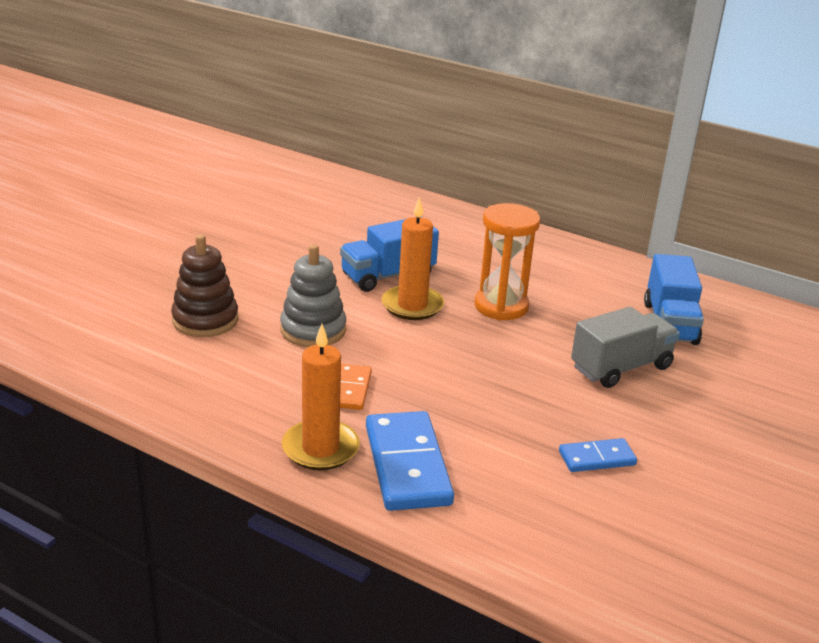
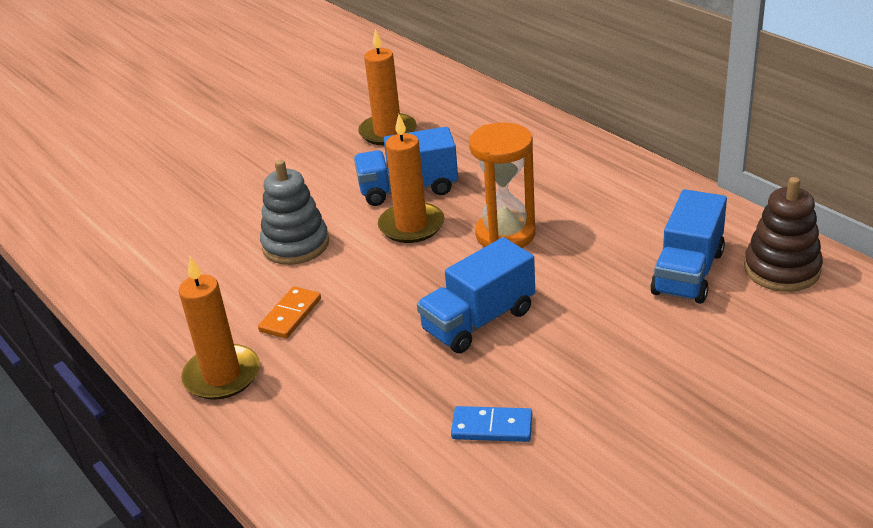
camera: 25 degrees right, 5 degrees up
brown stacking toy [171,234,238,337] -> brown stacking toy moved to [744,177,823,292]
blue domino [366,411,454,511] -> none
grey truck [571,307,680,388] -> none
none -> orange candle [358,29,417,146]
none -> blue truck [417,237,535,353]

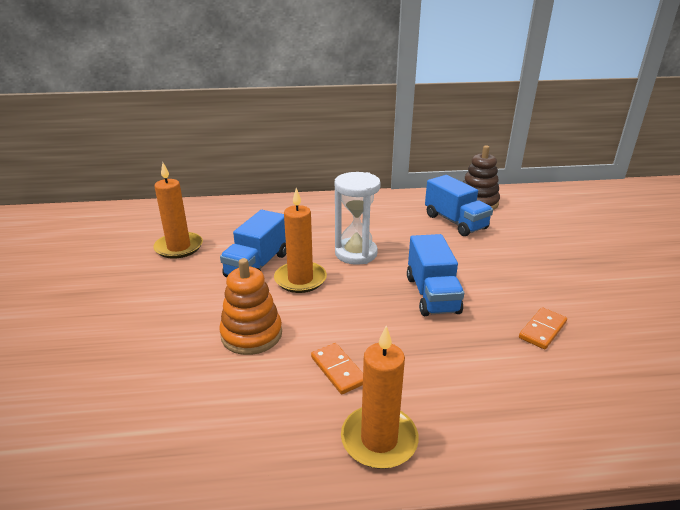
camera: 60 degrees left, 5 degrees down
grey stacking toy [260,160,329,265] -> orange stacking toy [219,258,282,355]
blue domino [451,406,532,442] -> orange domino [519,307,567,349]
orange hourglass [469,122,536,248] -> white hourglass [335,172,381,265]

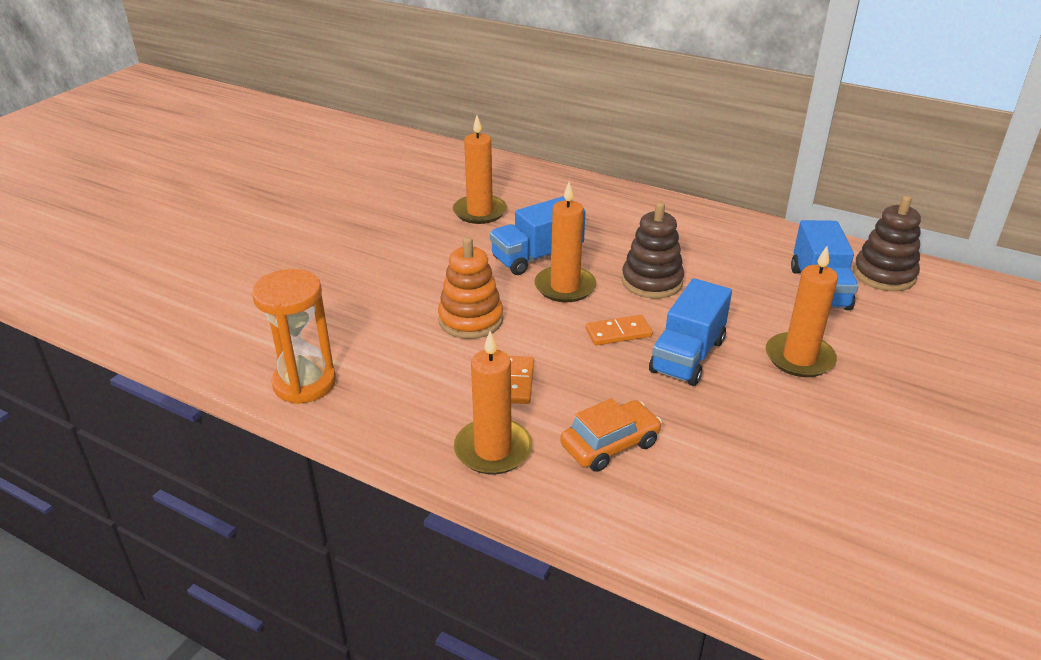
camera: 35 degrees right, 5 degrees up
white hourglass [335,172,381,265] -> brown stacking toy [622,202,684,299]
orange domino [519,307,567,349] -> orange domino moved to [586,315,653,346]
none -> orange hourglass [252,269,336,404]
none -> orange car [560,398,662,472]
none -> orange candle [766,246,838,377]

